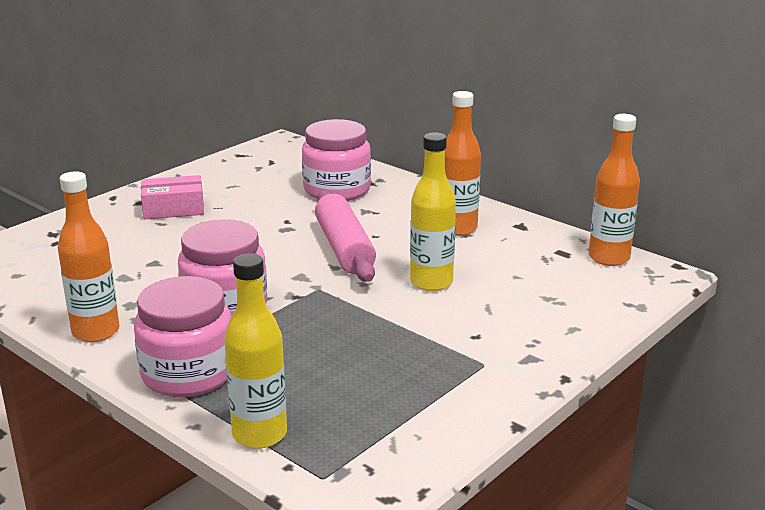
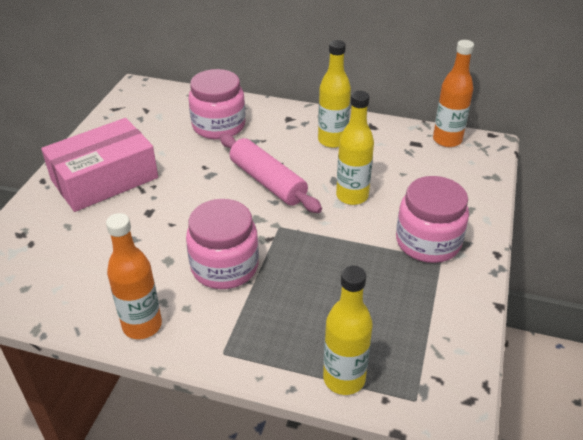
camera: 25 degrees left, 15 degrees up
pink jar [134,276,231,397] -> pink jar moved to [396,176,469,263]
pink box [141,175,204,219] -> pink box [41,118,158,212], size x1.81
orange bottle [445,91,481,236] -> yellow bottle [318,40,351,148]

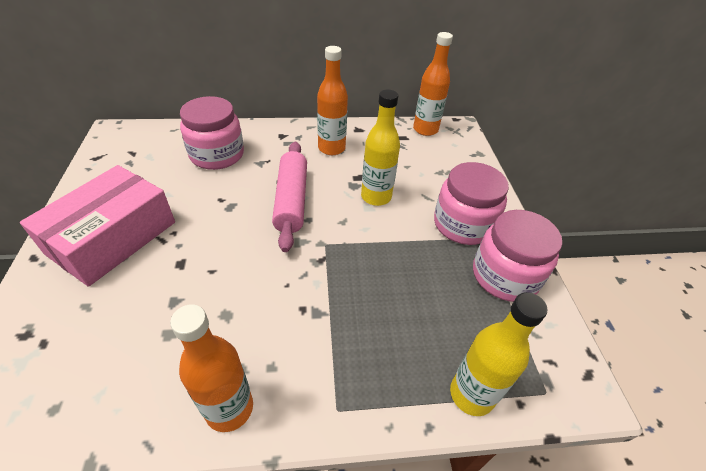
camera: 25 degrees left, 5 degrees up
pink jar [186,199,259,289] -> pink jar moved to [473,210,562,302]
pink rolling pin [220,134,322,213] -> pink rolling pin turned 60 degrees clockwise [272,142,307,252]
yellow bottle [318,40,351,148] -> orange bottle [317,46,348,155]

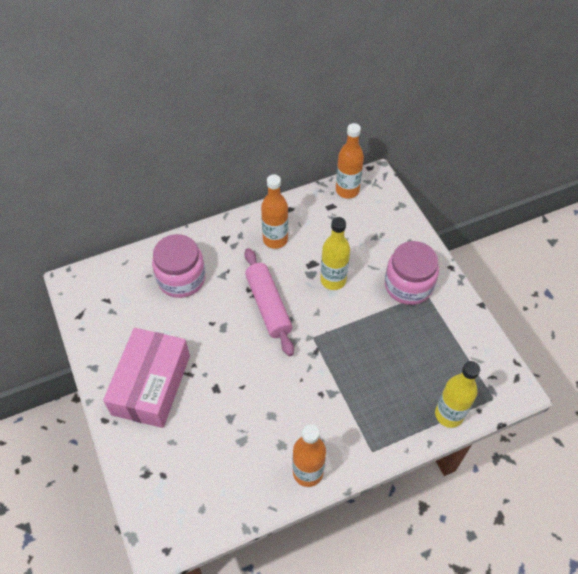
camera: 15 degrees left, 10 degrees up
pink jar [473,210,562,302] -> none

